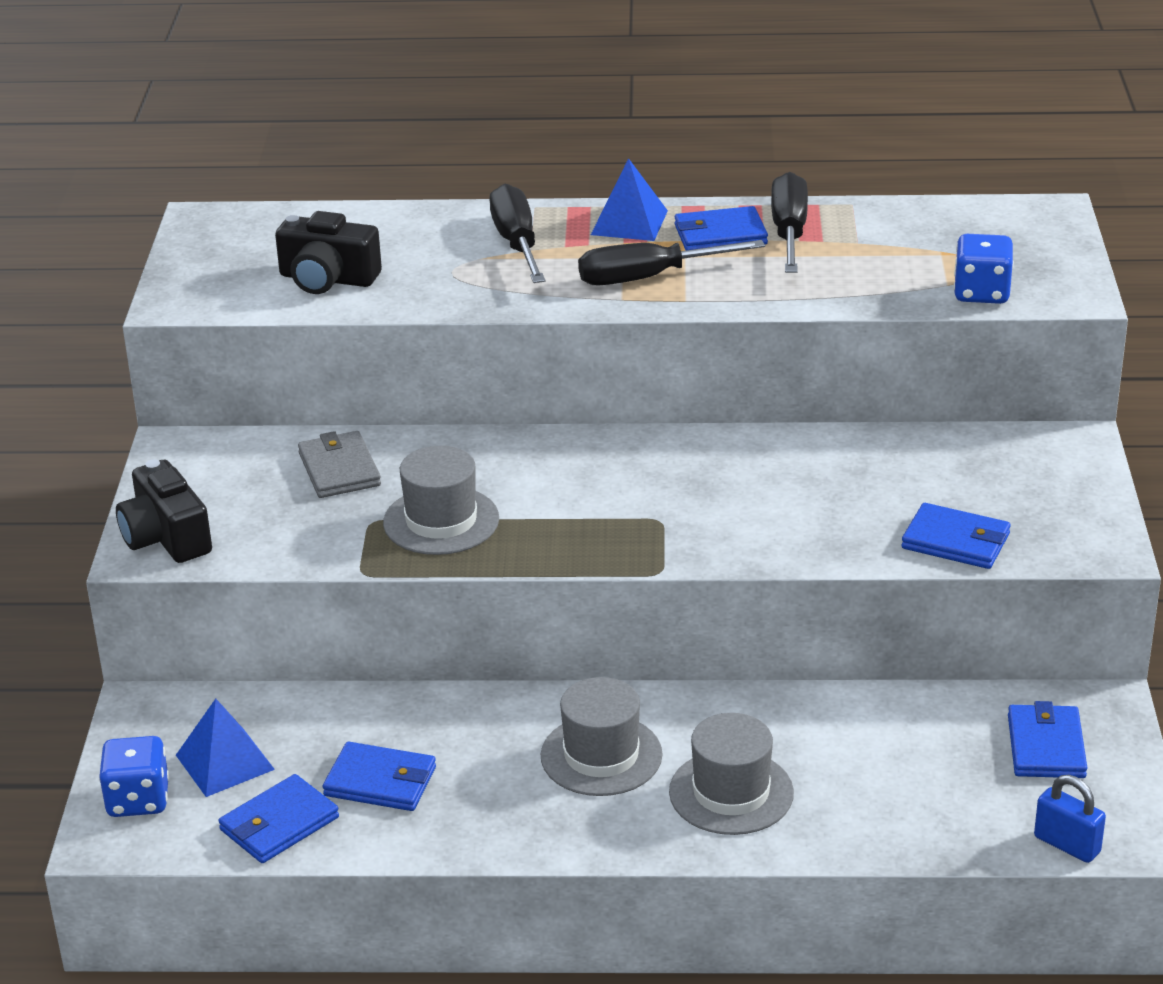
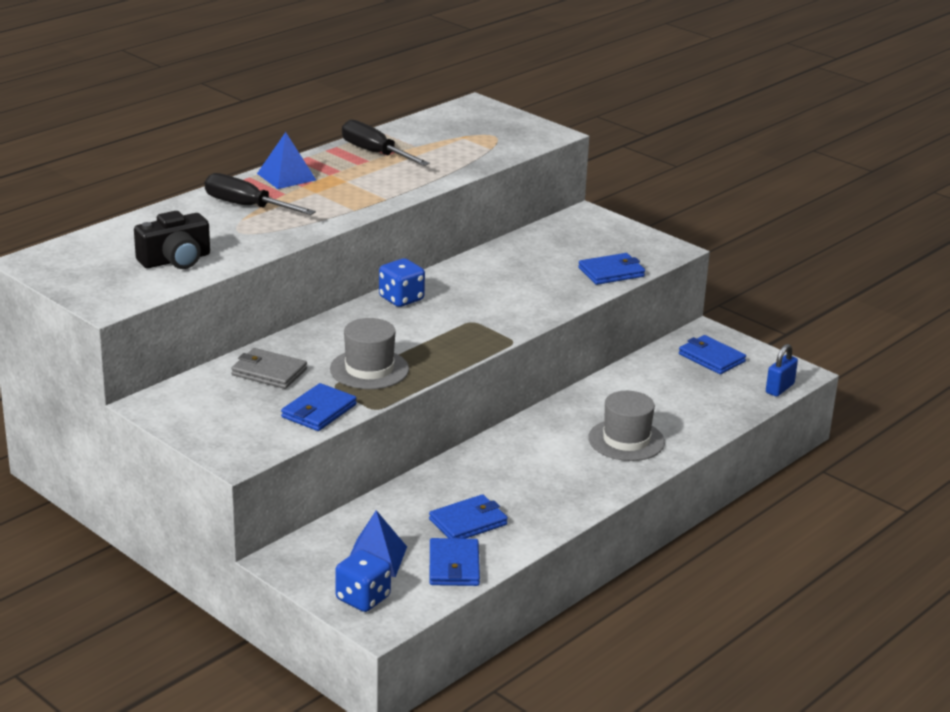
camera: 50 degrees left, 5 degrees down
black camera [116,460,212,563] -> none
grey hat [541,677,663,796] -> none
black screwdriver [578,240,765,286] -> none
blue wallet [675,206,768,250] -> blue wallet moved to [281,383,357,431]
blue dice [954,234,1014,304] -> blue dice moved to [379,258,425,307]
blue padlock [1034,775,1106,863] -> blue padlock turned 45 degrees counterclockwise [766,344,798,397]

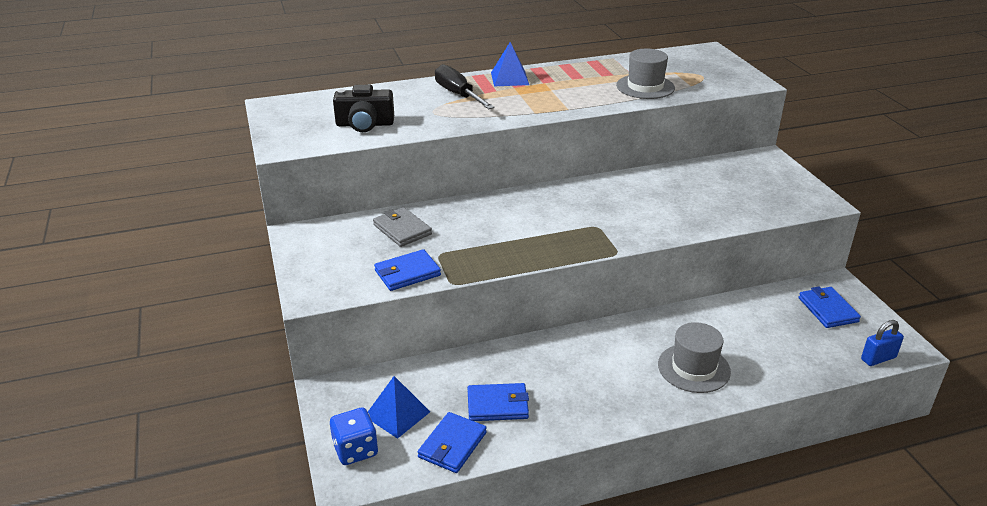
camera: 30 degrees right, 5 degrees up
grey hat [330,318,409,389] -> grey hat moved to [616,49,675,99]
black screwdriver [342,119,430,166] -> none
blue dice [379,258,425,307] -> none
blue wallet [578,253,645,285] -> none

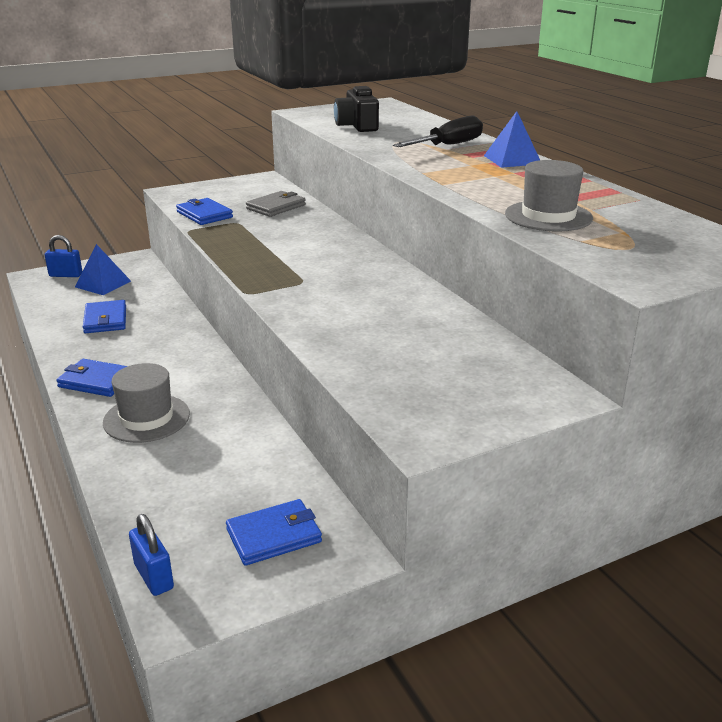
camera: 80 degrees right, 5 degrees down
blue dice [330,407,378,465] -> blue padlock [45,235,82,277]
blue wallet [418,412,487,473] -> blue wallet moved to [56,359,127,397]

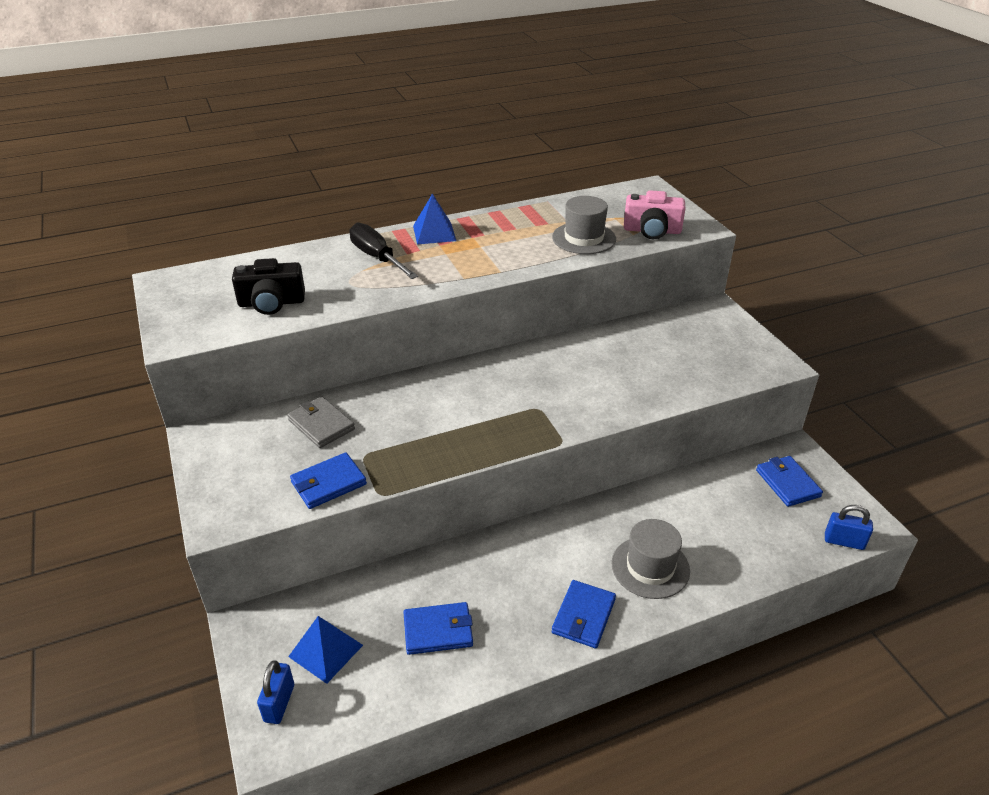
camera: 85 degrees left, 10 degrees up
blue padlock [129,514,174,596] -> blue padlock turned 45 degrees clockwise [825,505,873,550]
none -> pink camera [624,190,685,239]

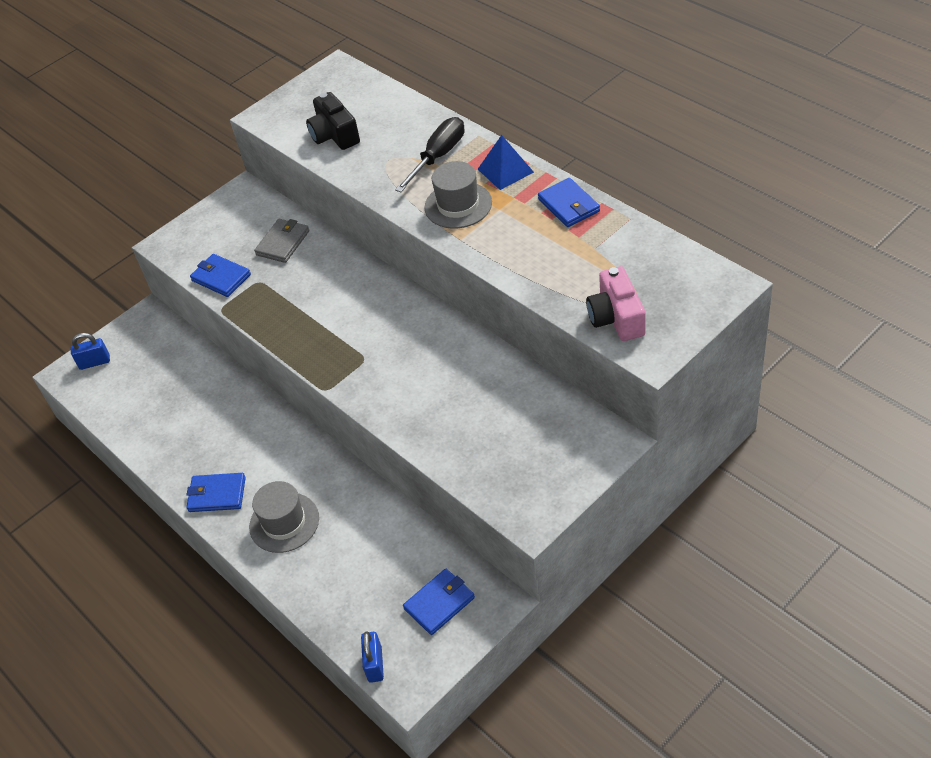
camera: 75 degrees right, 10 degrees up
blue pyramid [288,616,363,684] -> none
blue wallet [404,602,473,655] -> blue wallet moved to [538,178,600,227]
grey hat [552,196,616,254] -> grey hat moved to [424,161,492,229]

